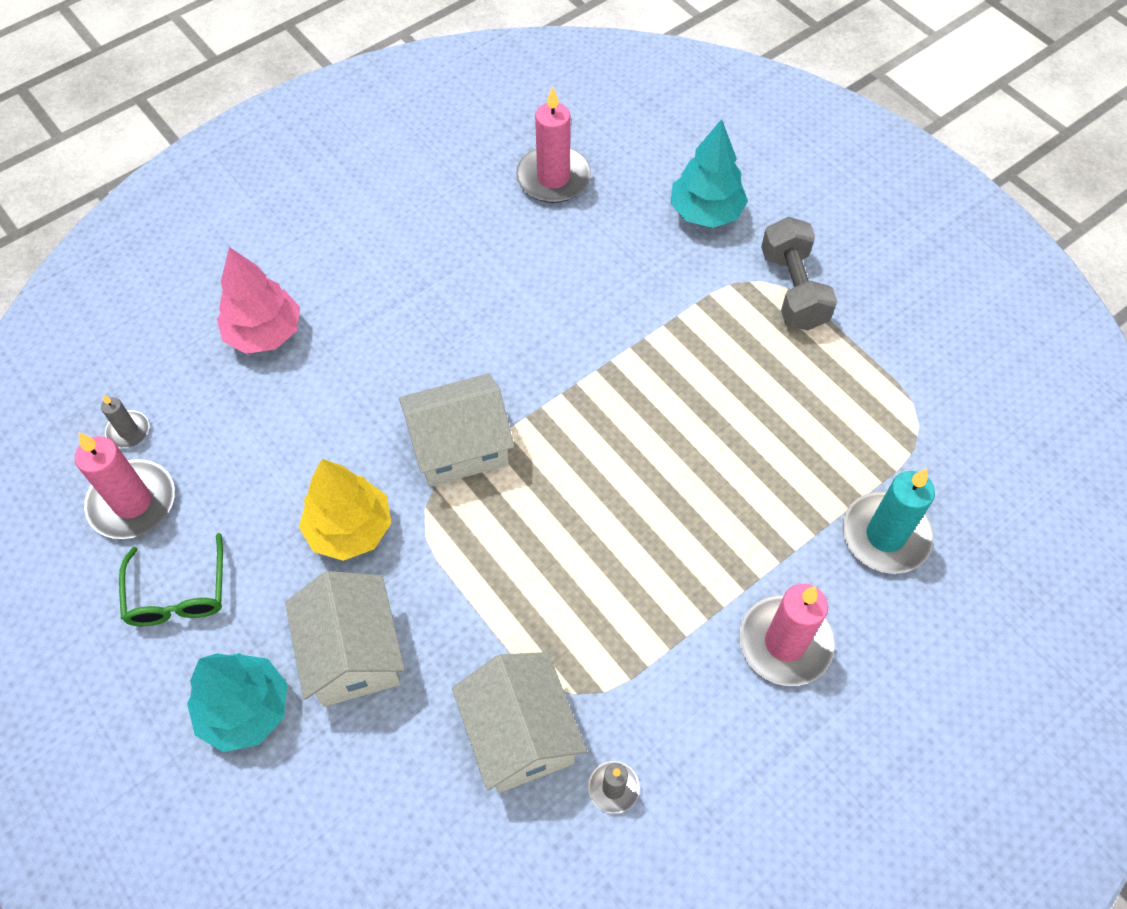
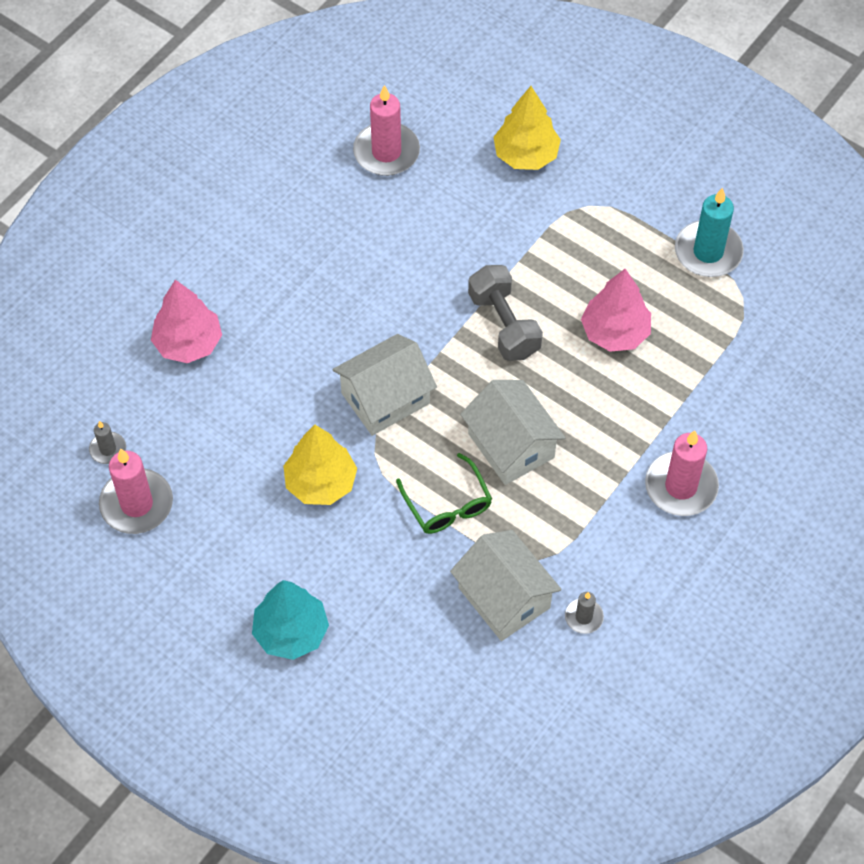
camera: 15 degrees left, 0 degrees up
green glasses [119,533,223,626] -> green glasses moved to [396,453,492,534]
white house [285,571,405,707] -> white house moved to [460,380,566,485]
turquoise tree [670,119,748,228] -> yellow tree [493,86,561,170]
grey dumbbell [761,217,837,330] -> grey dumbbell moved to [468,265,543,361]
turquoise candle [842,468,935,574] -> turquoise candle moved to [675,187,744,277]
none -> pink tree [581,269,651,352]

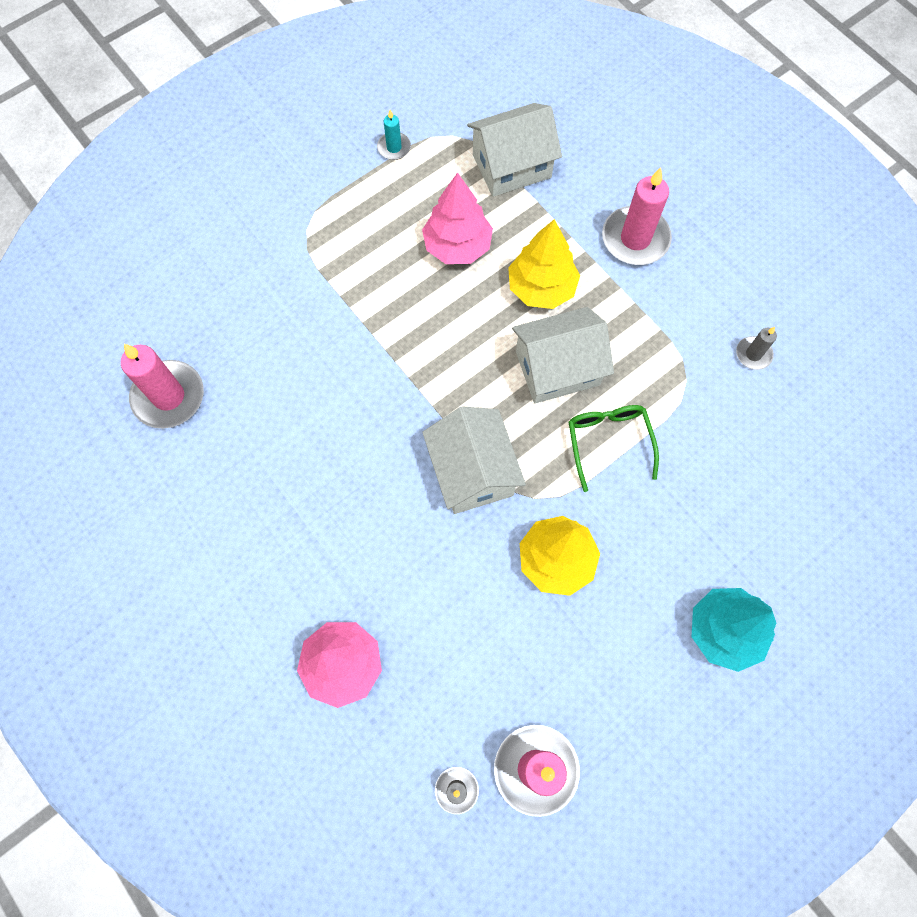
camera: 75 degrees left, 10 degrees up
green glasses [396,453,492,534] -> green glasses turned 90 degrees counterclockwise [569,405,659,492]
white house [450,530,562,641] -> white house moved to [467,103,562,197]
grey dumbbell [468,265,543,361] -> none
yellow tree [493,86,561,170] -> yellow tree moved to [508,219,580,309]
turquoise candle [675,187,744,277] -> turquoise candle [377,110,411,160], size x0.51

